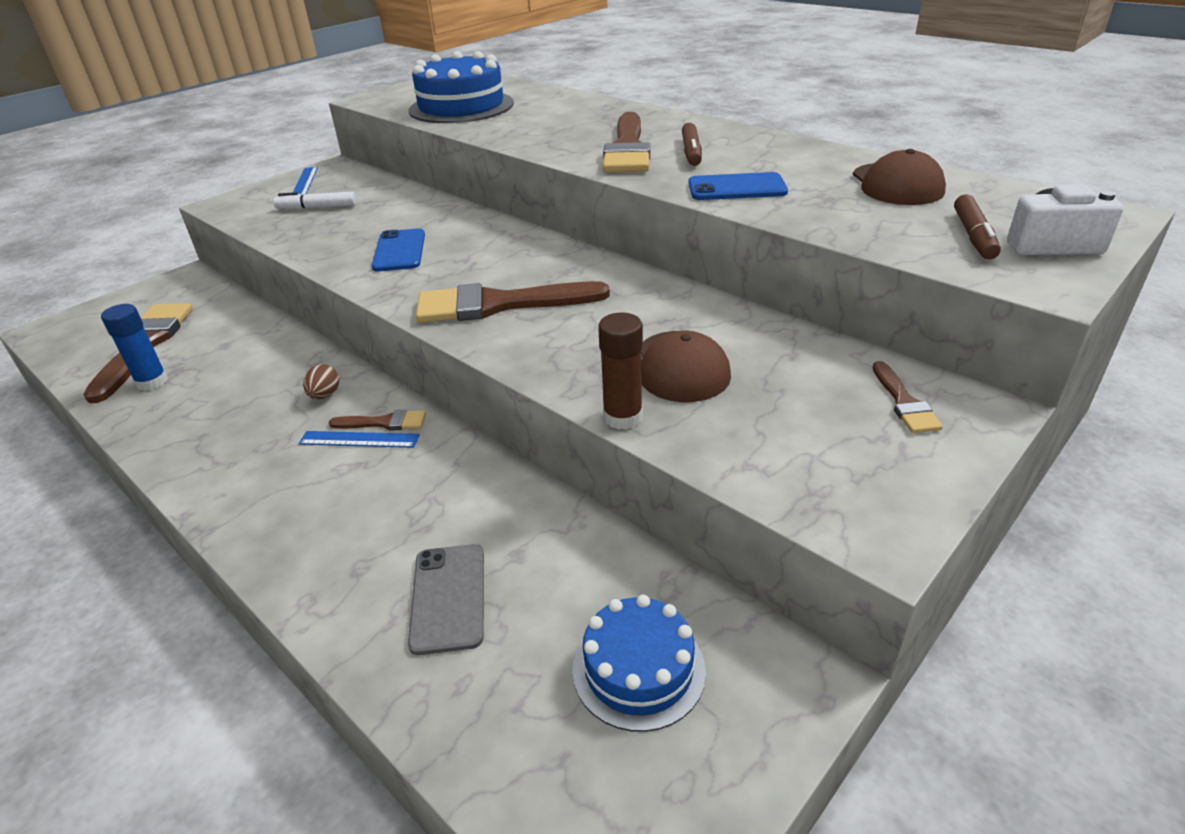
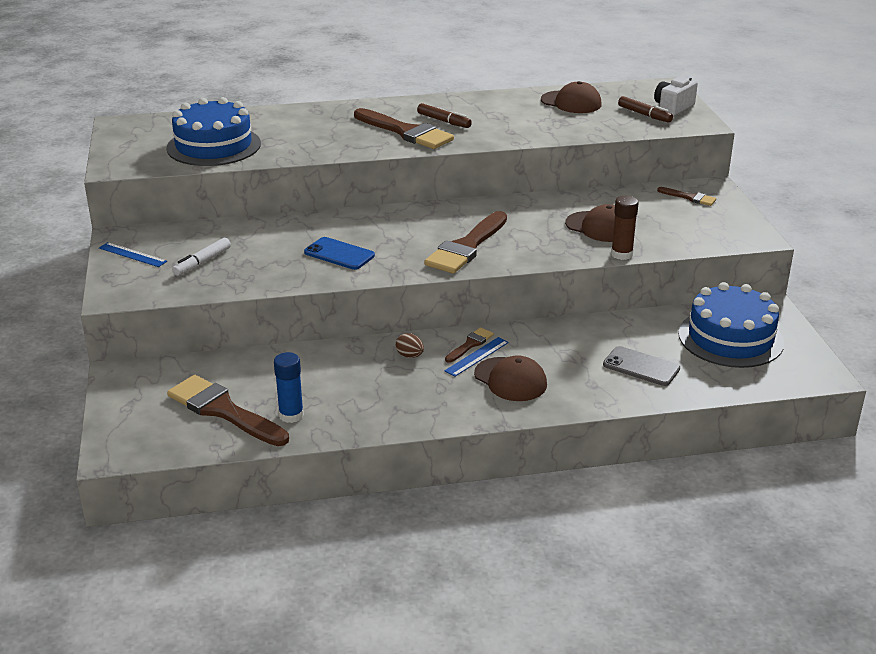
camera: 55 degrees left, 5 degrees down
blue cake [572,595,706,732] -> blue cake [678,282,784,368], size x1.63
blue phone [688,172,788,200] -> none
none -> brown cap [474,355,547,401]

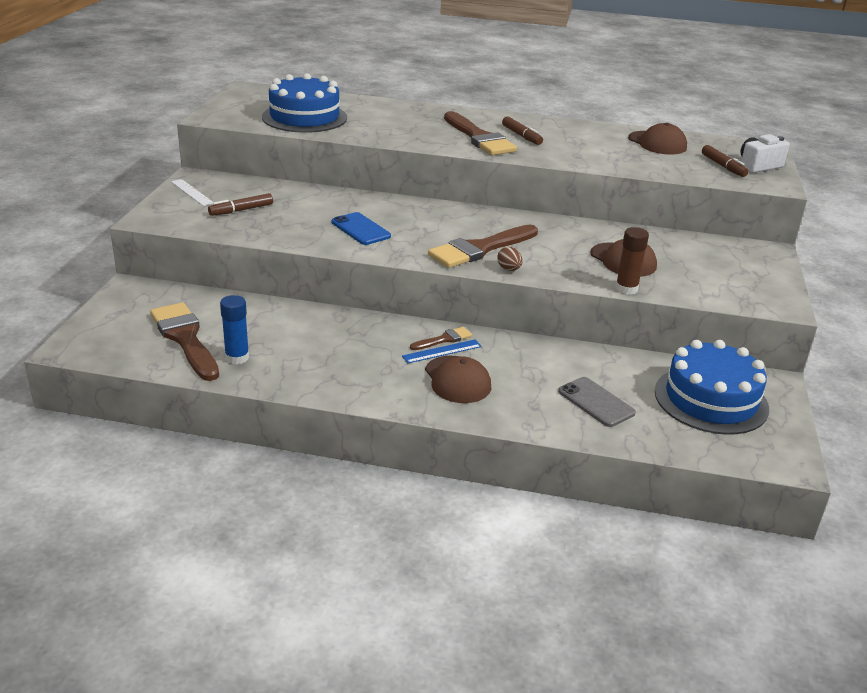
camera: 20 degrees right, 0 degrees up
blue ruler [99,242,167,267] -> white ruler [171,179,213,206]
white marker [172,238,231,276] -> brown marker [208,193,273,216]
brown egg [396,333,424,358] -> brown egg moved to [497,247,522,271]
brown brush [657,187,716,206] -> none

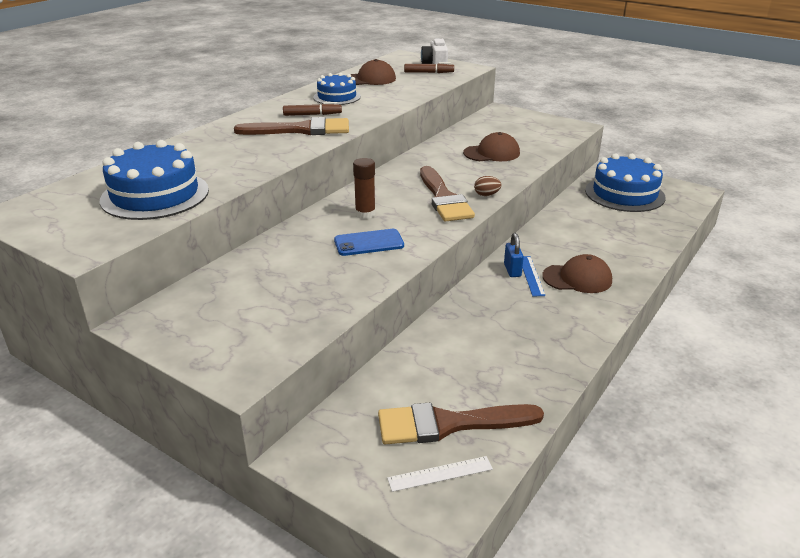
camera: 65 degrees left, 0 degrees up
white ruler [171,179,213,206] -> white ruler moved to [387,456,493,492]
brown marker [208,193,273,216] -> none
blue glue stick [220,295,249,364] -> none
brown brush [410,327,472,350] -> blue padlock [504,233,524,277]
grey phone [558,377,636,427] -> none
brown glue stick [615,227,649,294] -> brown glue stick moved to [353,158,376,219]
none -> blue cake [313,73,361,105]

